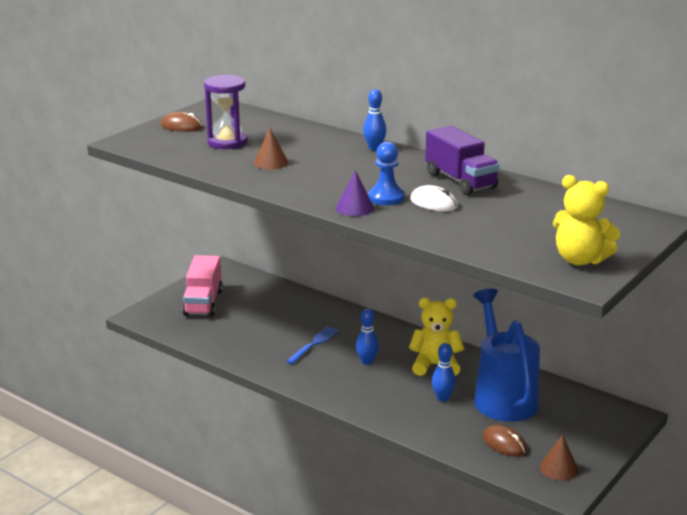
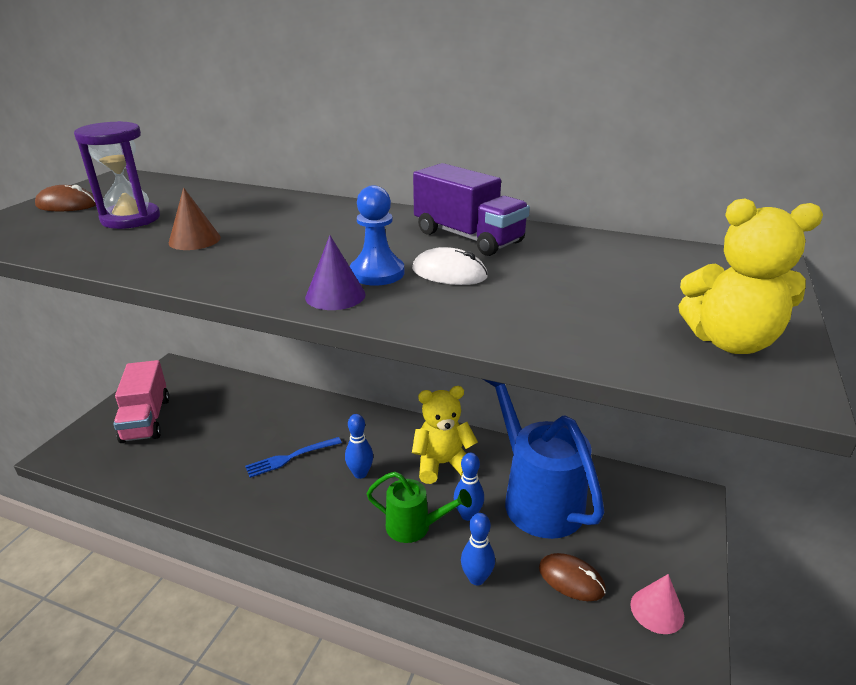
camera: 15 degrees left, 5 degrees up
blue fork [286,326,339,364] -> blue fork turned 135 degrees counterclockwise [245,437,342,478]
blue bowling pin [363,89,386,150] -> blue bowling pin moved to [461,513,495,585]
brown cone [540,434,578,480] -> pink cone [630,574,684,634]
none -> green watering can [366,472,472,543]

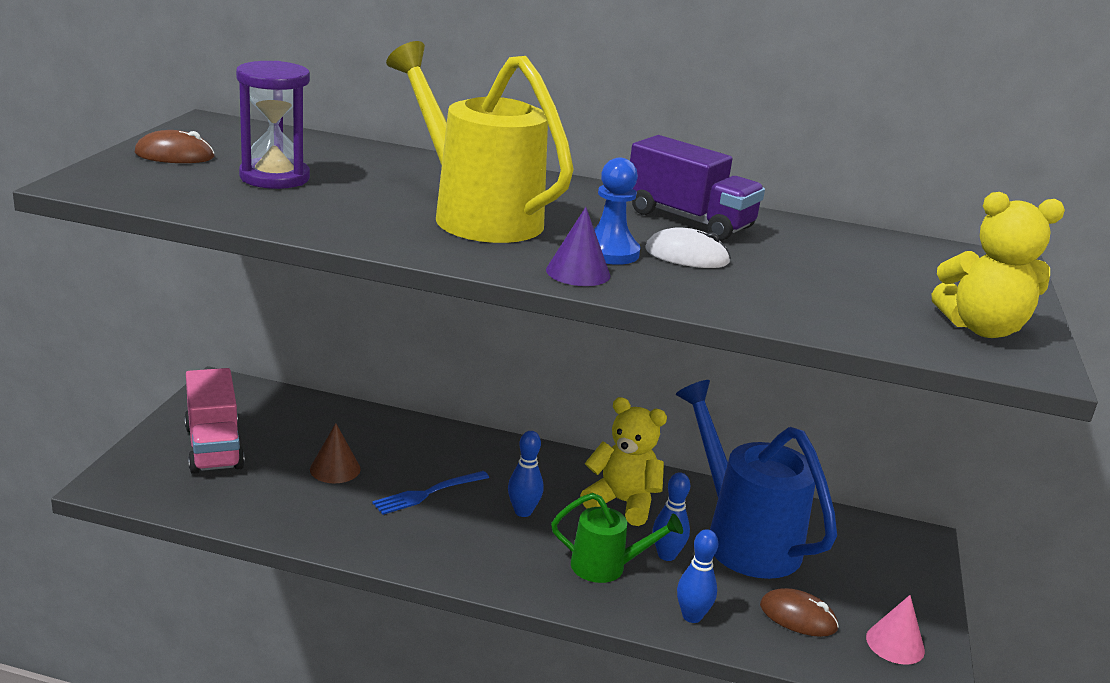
camera: 10 degrees left, 5 degrees down
brown cone [169,187,221,250] -> brown cone moved to [310,423,361,483]
yellow teddy bear [412,386,478,484] -> yellow teddy bear turned 45 degrees clockwise [580,397,667,526]
none -> yellow watering can [386,41,574,243]

